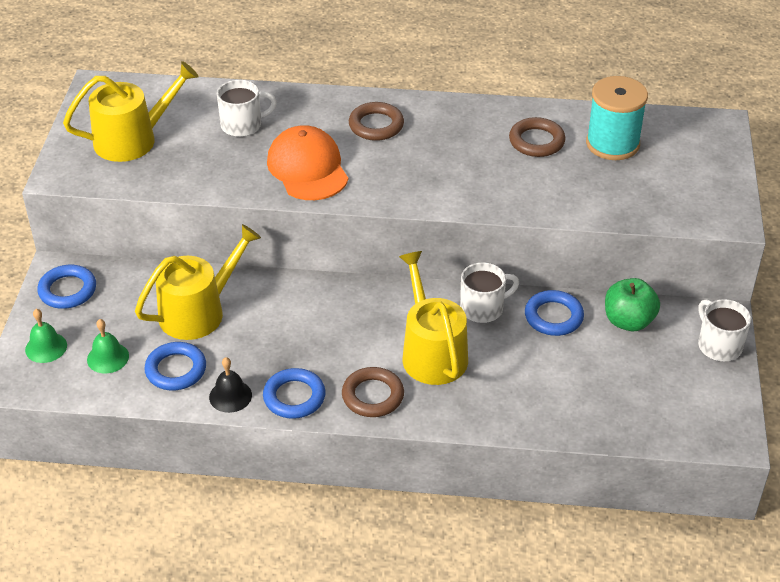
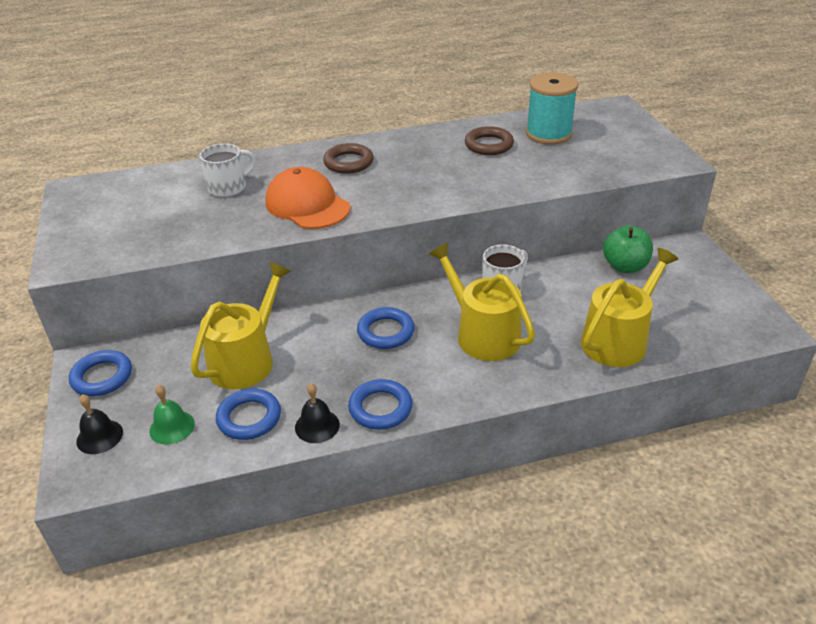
camera: 20 degrees left, 5 degrees down
green bell [25,309,67,363] -> black bell [76,394,123,454]
yellow watering can [63,61,199,162] -> yellow watering can moved to [581,248,679,367]
brown ring [342,367,404,417] -> none
blue ring [525,290,584,336] -> blue ring moved to [357,307,415,349]
white mug [698,299,751,361] -> none

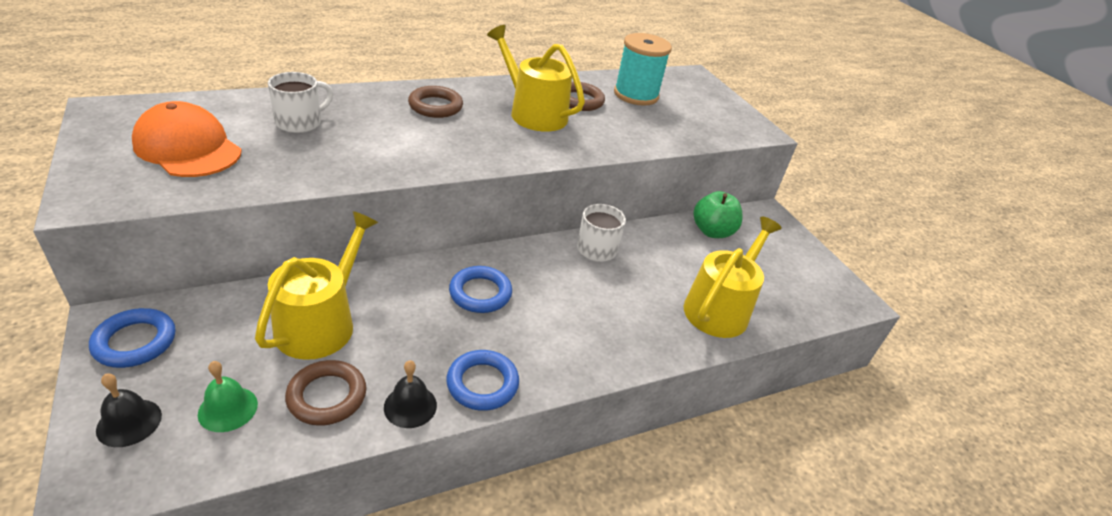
camera: 15 degrees left, 0 degrees up
blue ring [216,389,281,440] -> brown ring [285,360,366,426]
orange cap [266,167,350,229] -> orange cap moved to [132,101,242,177]
yellow watering can [429,243,535,361] -> yellow watering can moved to [487,25,585,132]

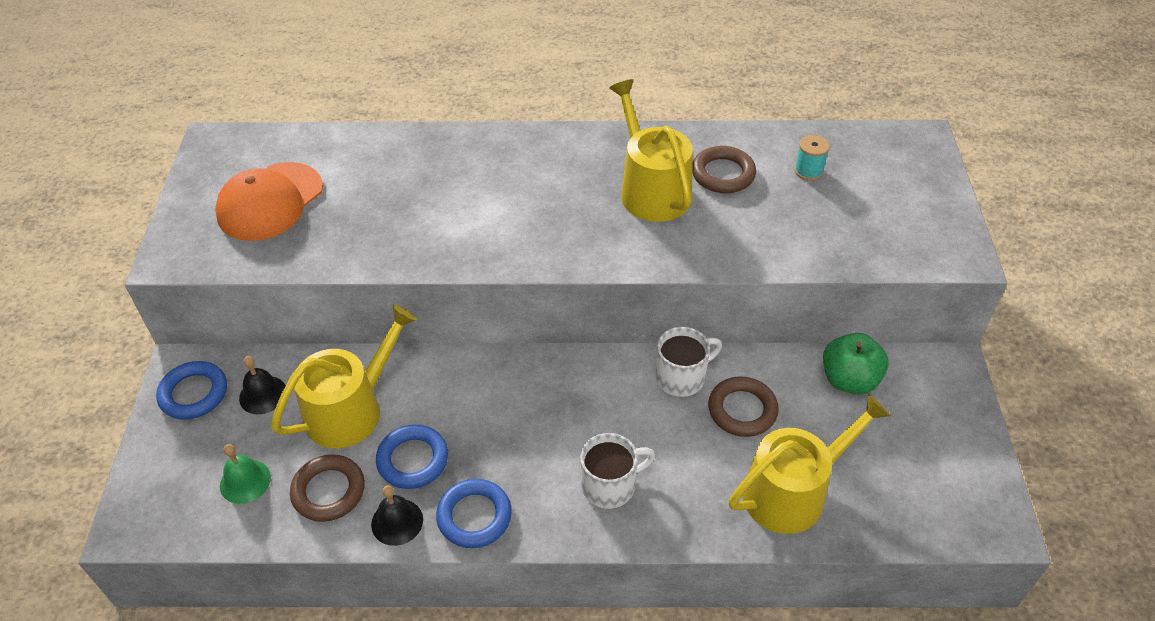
camera: 30 degrees right, 10 degrees up
black bell [96,374,162,447] -> black bell moved to [239,356,286,414]
orange cap [132,101,242,177] -> orange cap turned 120 degrees counterclockwise [215,162,323,241]
white mug [268,72,333,133] -> white mug moved to [580,433,655,509]
brown ring [408,86,463,118] -> brown ring moved to [708,376,779,437]
blue ring [449,266,512,313] -> blue ring moved to [376,424,448,489]
turquoise spool [614,33,672,106] -> turquoise spool [794,135,830,181], size x0.48

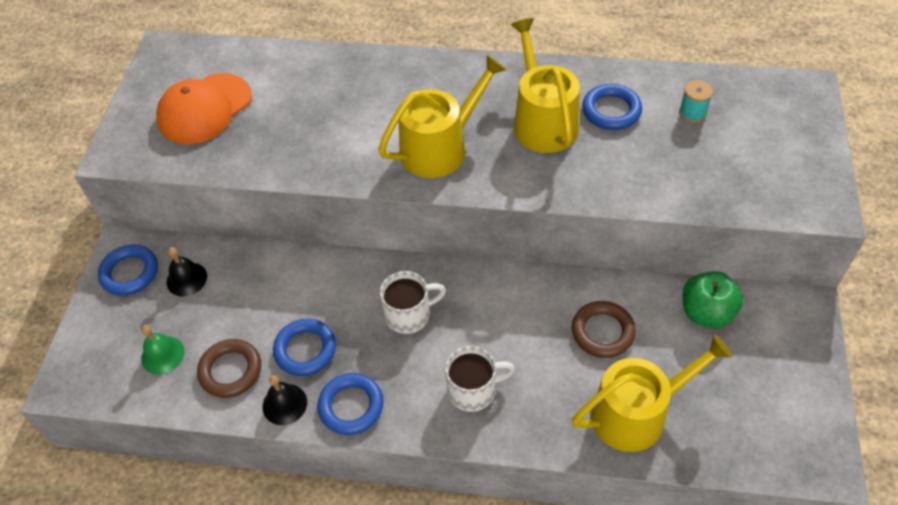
camera: 10 degrees right, 5 degrees up
yellow watering can [271,305,417,448] -> yellow watering can moved to [378,55,507,178]
white mug [656,327,722,397] -> white mug moved to [380,271,446,334]
brown ring [692,146,756,193] -> blue ring [582,84,642,130]

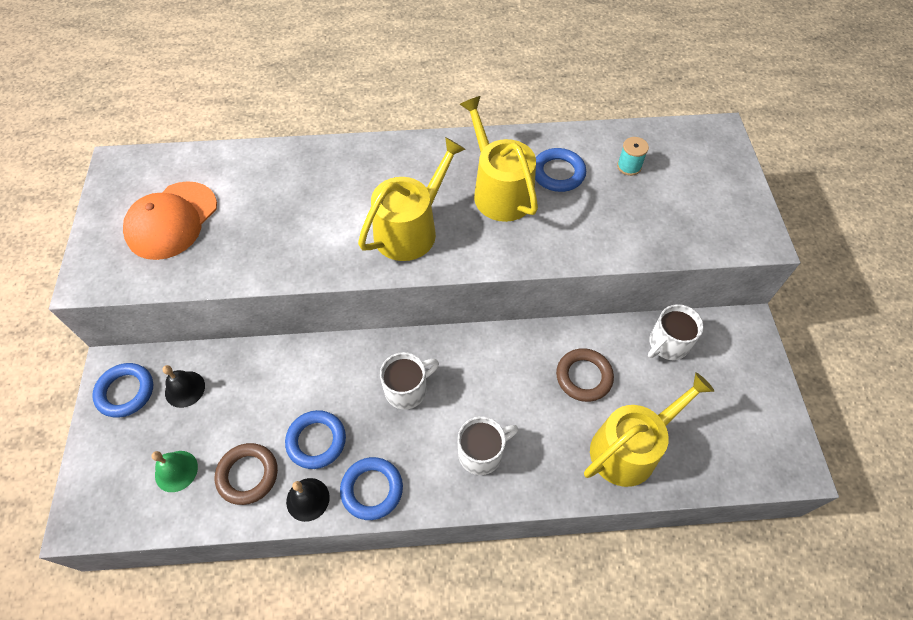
camera: 15 degrees left, 5 degrees up
green apple [683,271,743,328] -> white mug [648,304,704,360]

